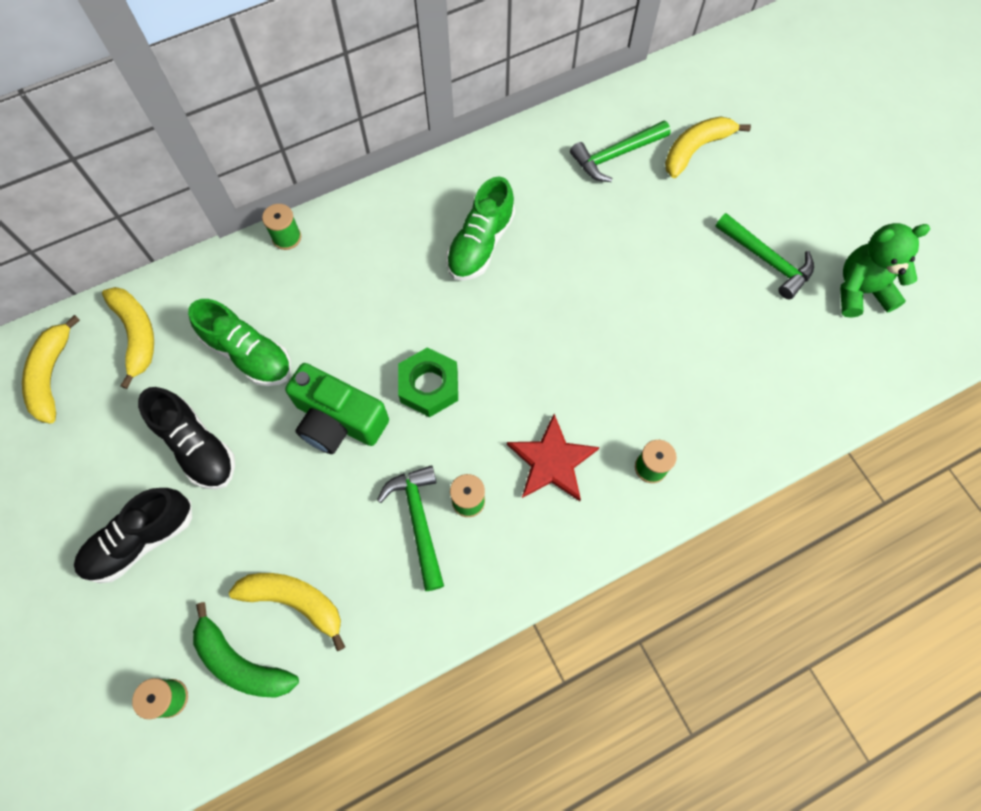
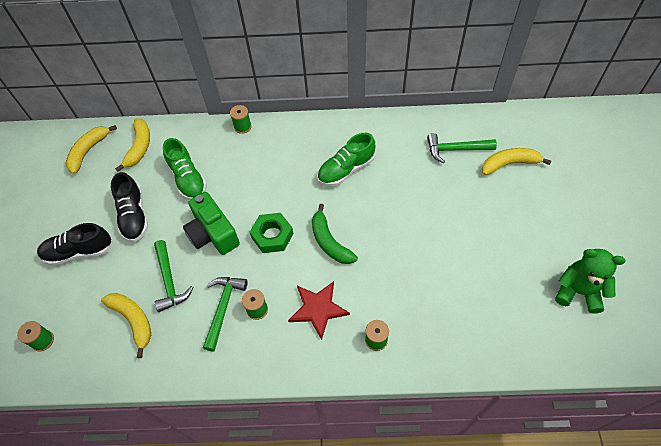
camera: 30 degrees right, 10 degrees down
green banana [193,602,299,697] -> green banana moved to [312,204,358,264]
green hammer [715,213,814,299] -> green hammer moved to [154,240,193,312]

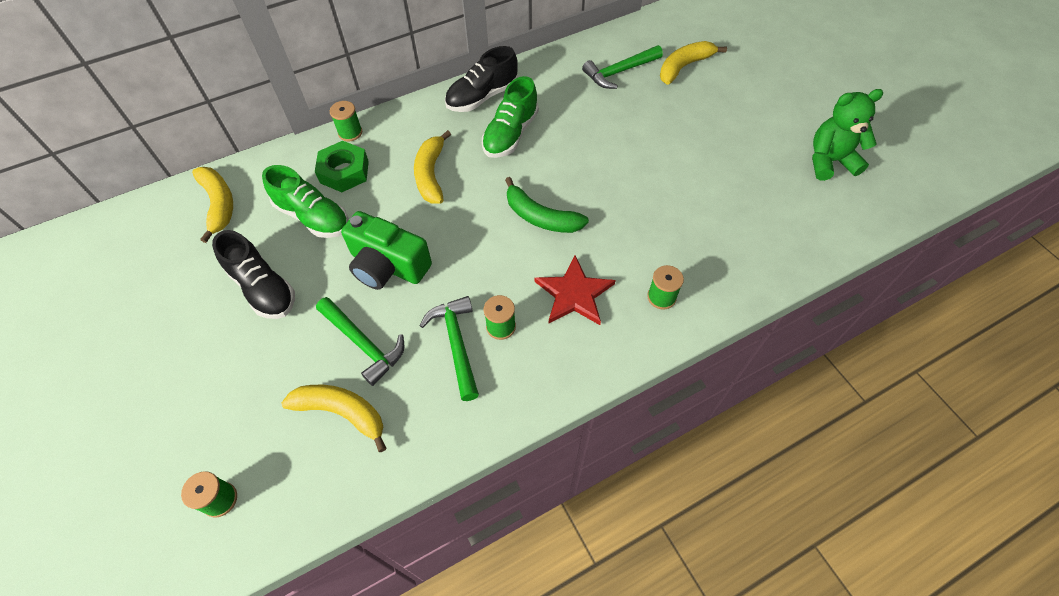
camera: 30 degrees left, 0 degrees up
black shoe [37,223,113,266] -> black shoe moved to [445,46,518,112]
yellow banana [66,125,117,174] -> yellow banana moved to [414,130,451,204]
green nut [250,213,293,253] -> green nut moved to [315,141,369,192]

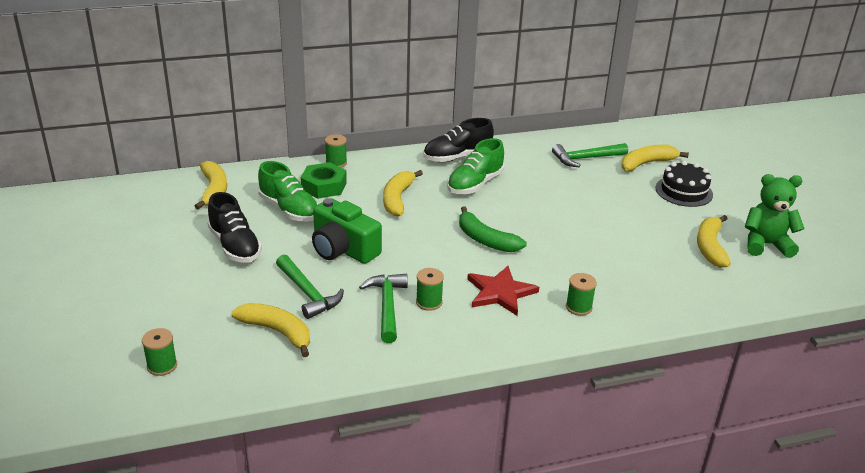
camera: 10 degrees right, 25 degrees down
none -> black cake [655,161,713,207]
none -> yellow banana [697,215,731,268]

